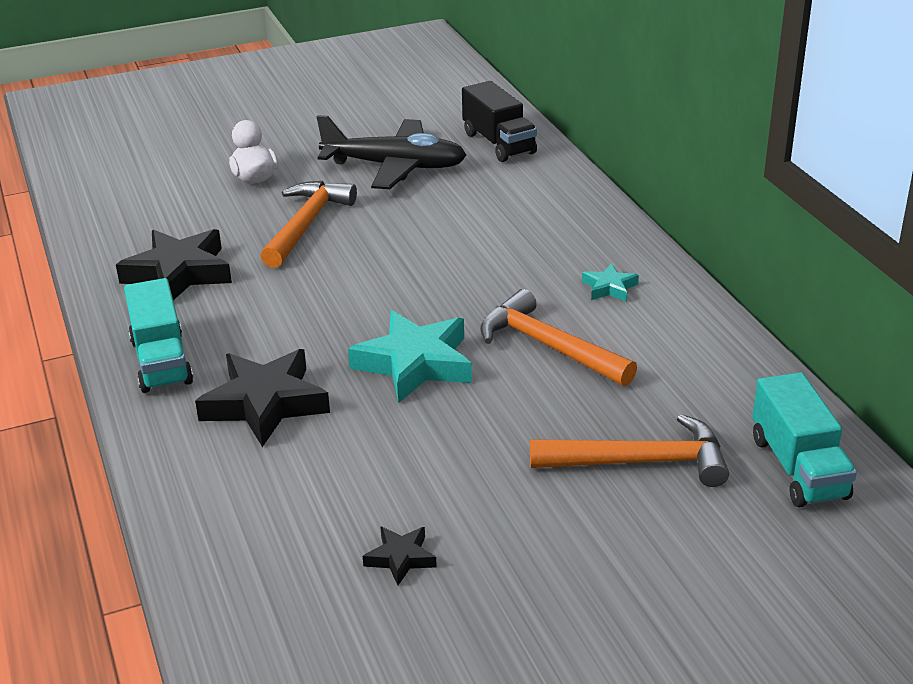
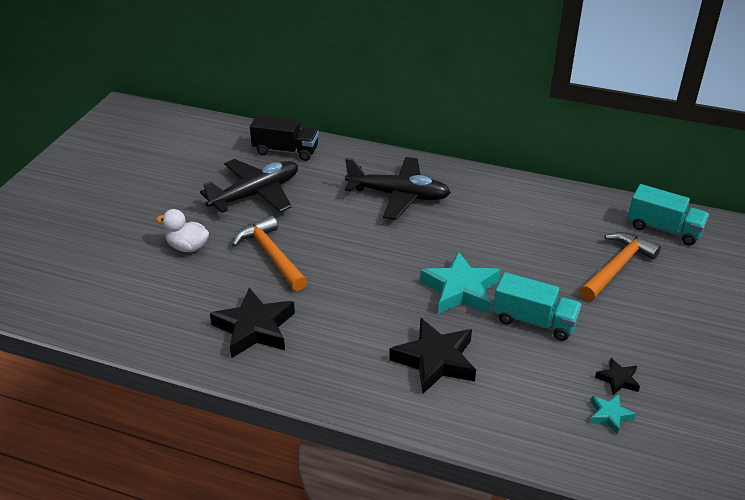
camera: 50 degrees left, 5 degrees up
turquoise truck [124,278,193,393] -> turquoise truck moved to [493,272,582,341]
orange hammer [480,289,637,386] -> none
turquoise star [582,263,639,302] -> turquoise star moved to [590,394,636,434]
none -> black plane [345,157,451,220]

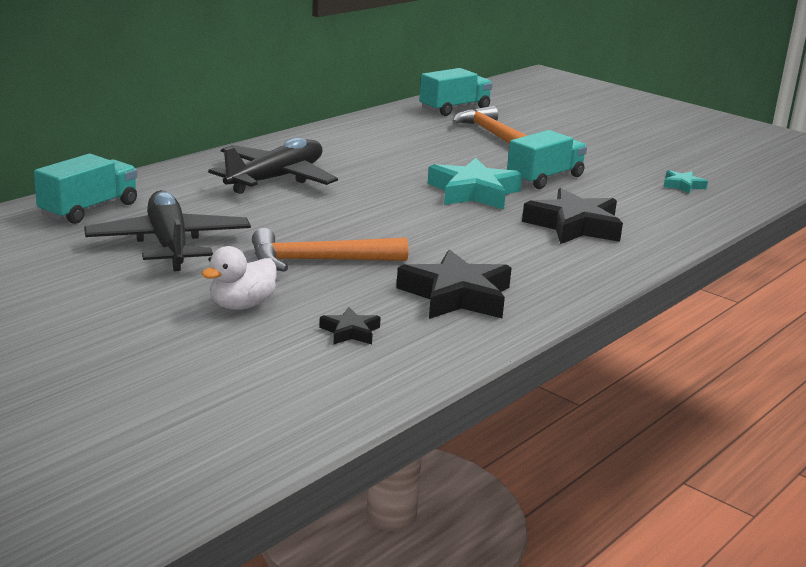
camera: 70 degrees left, 15 degrees down
black truck [250,114,319,161] -> turquoise truck [34,154,137,224]
black star [595,358,640,395] -> black star moved to [319,307,381,345]

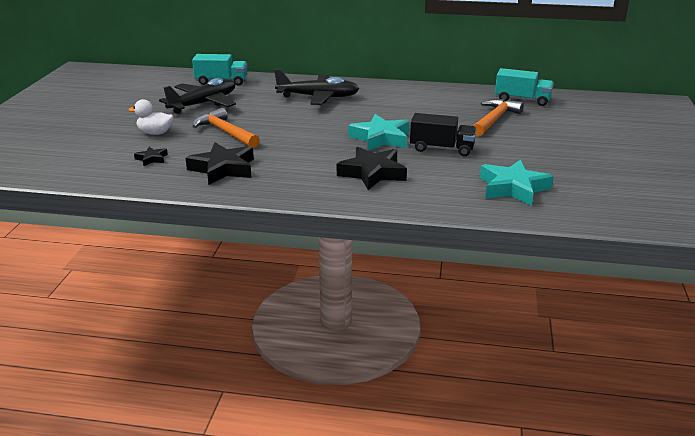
camera: 60 degrees right, 5 degrees up
turquoise truck [507,130,587,189] -> black truck [410,113,476,156]
turquoise star [664,170,708,194] -> turquoise star [480,160,554,206], size x2.06

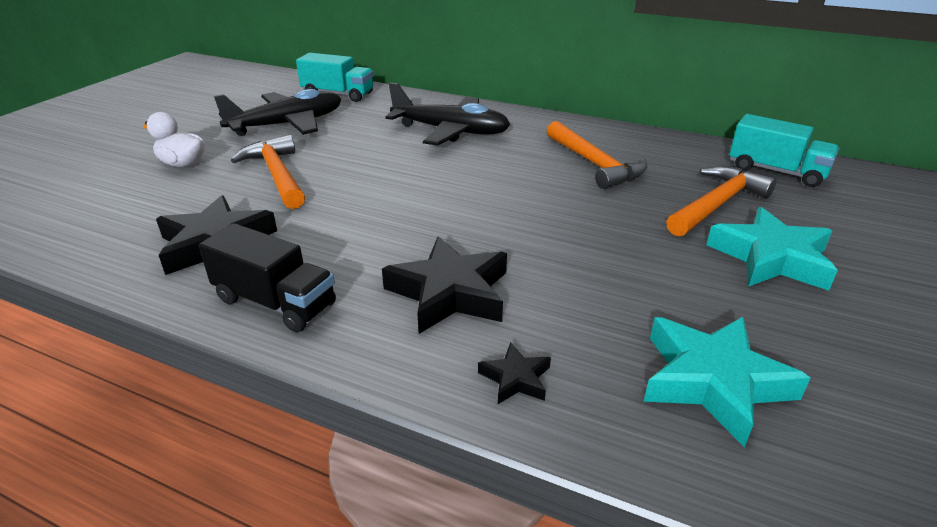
camera: 15 degrees right, 5 degrees up
black star [134,147,168,166] -> black star moved to [478,342,551,404]
turquoise star [348,114,410,151] -> turquoise star moved to [706,207,838,291]
black truck [410,113,476,156] -> black truck moved to [199,223,336,332]
none -> orange hammer [547,121,647,189]

